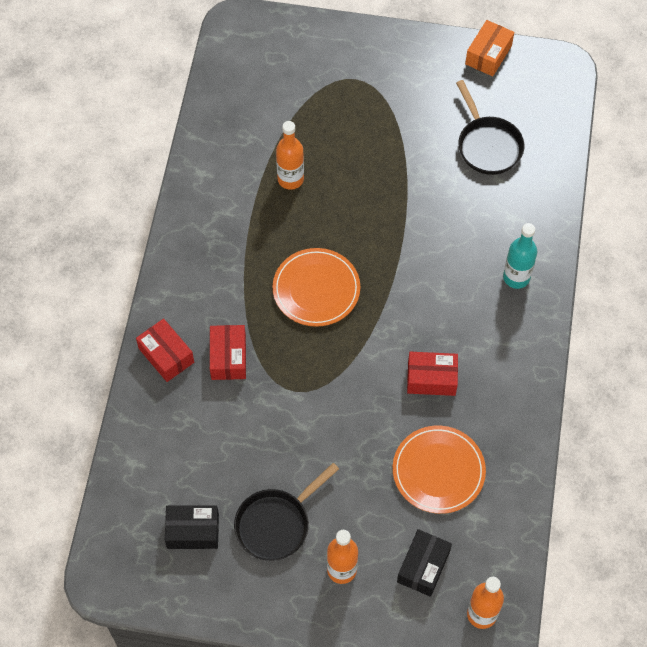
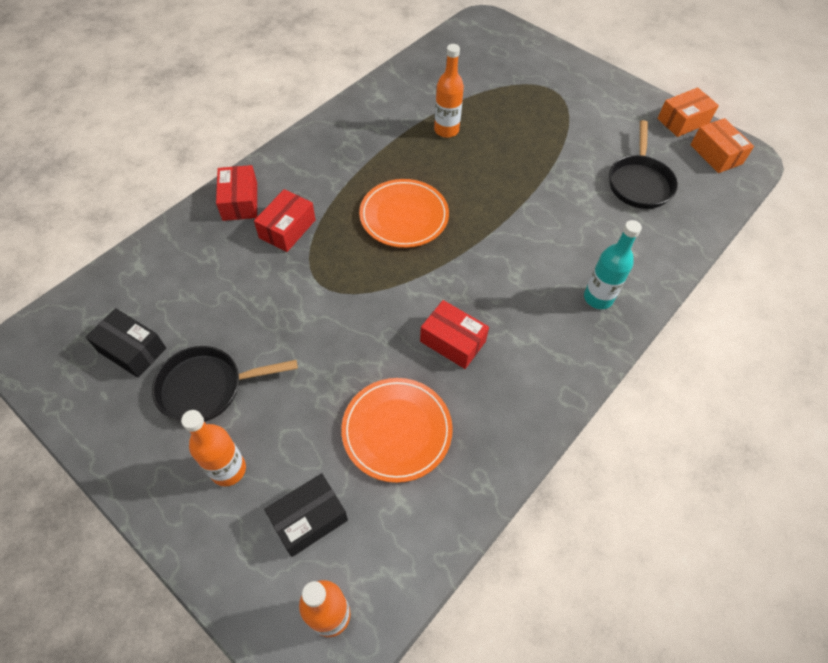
camera: 30 degrees right, 5 degrees down
none -> orange box [691,118,754,173]

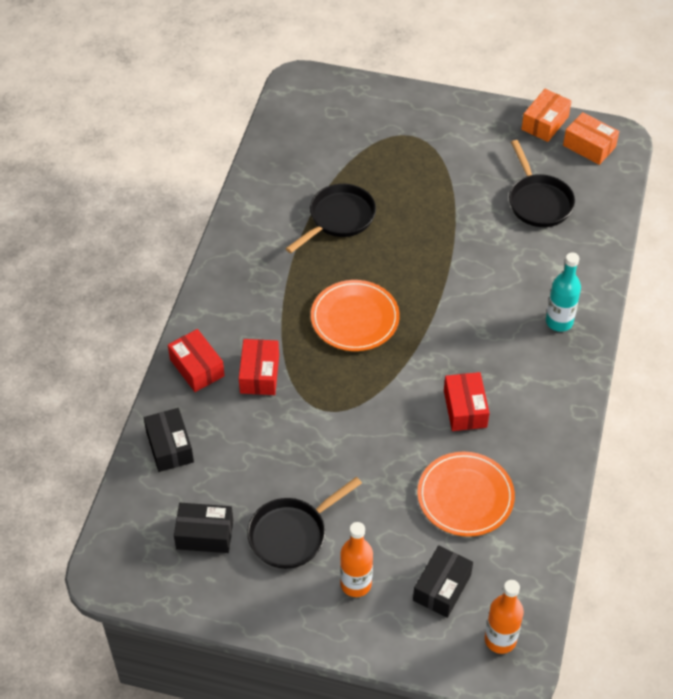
camera: 25 degrees left, 5 degrees down
red box [420,300,489,369] -> red box turned 75 degrees clockwise [444,372,489,431]
orange bottle [434,44,464,138] -> black pan [286,184,376,253]
none -> black box [144,408,194,472]

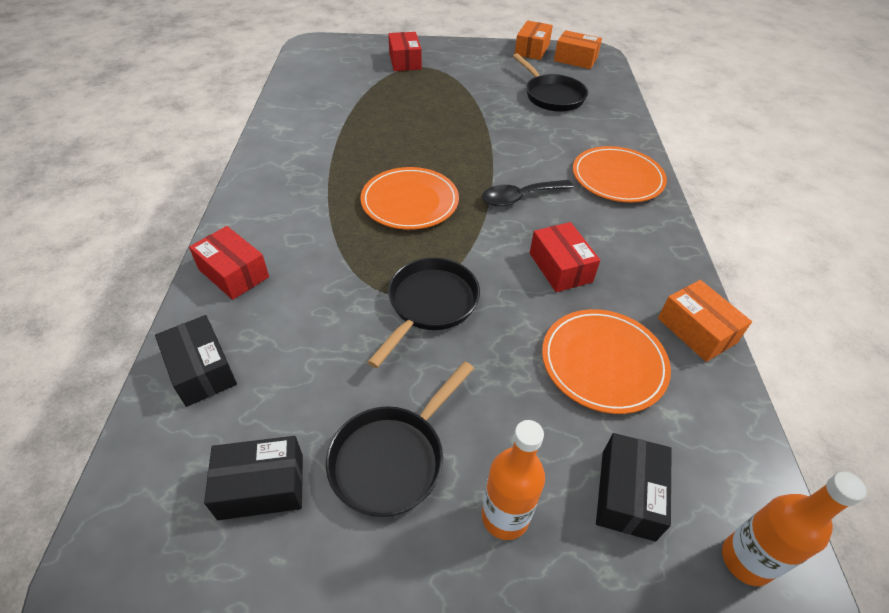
camera: 15 degrees left, 5 degrees down
red box [239,339,279,395] -> red box moved to [388,32,422,71]
black pan [286,184,376,253] -> black pan moved to [367,258,480,368]
turquoise bottle [546,252,581,332] -> orange plate [573,146,667,203]
none -> black spoon [482,180,574,206]
none -> orange box [658,280,752,362]

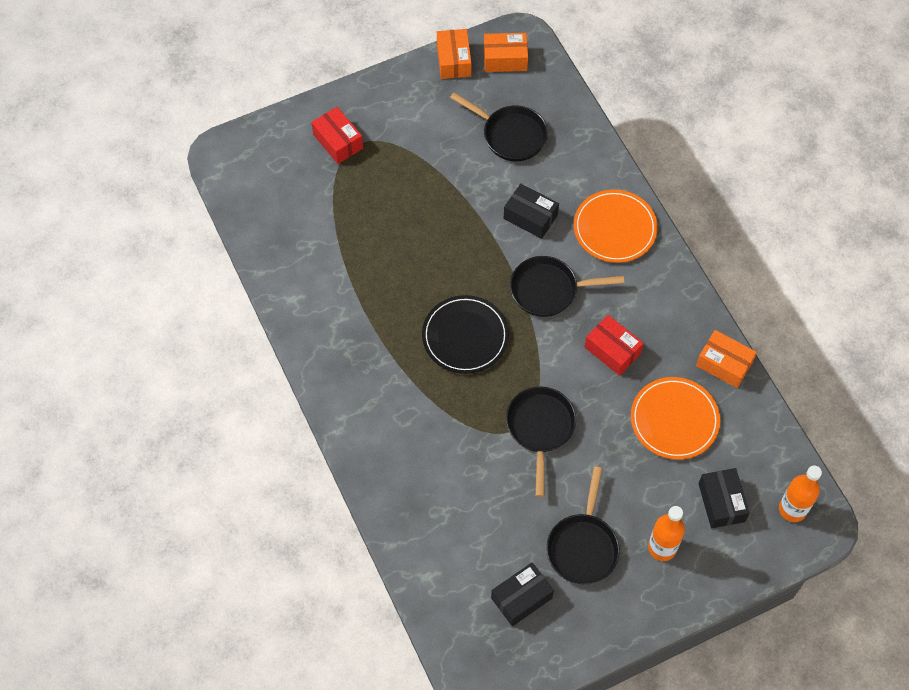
camera: 25 degrees left, 15 degrees up
black box [155,315,237,407] -> black box moved to [503,183,559,239]
red box [189,226,269,300] -> none
orange plate [360,167,459,230] -> black plate [422,295,509,374]
black spoon [482,180,574,206] -> black pan [510,256,624,317]

